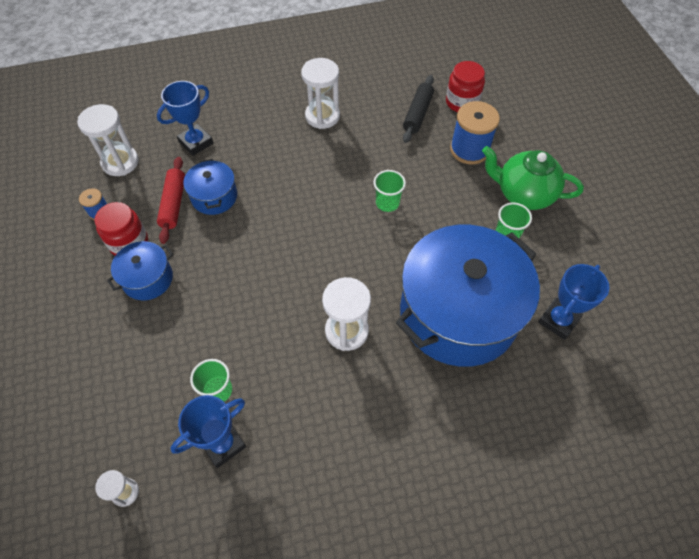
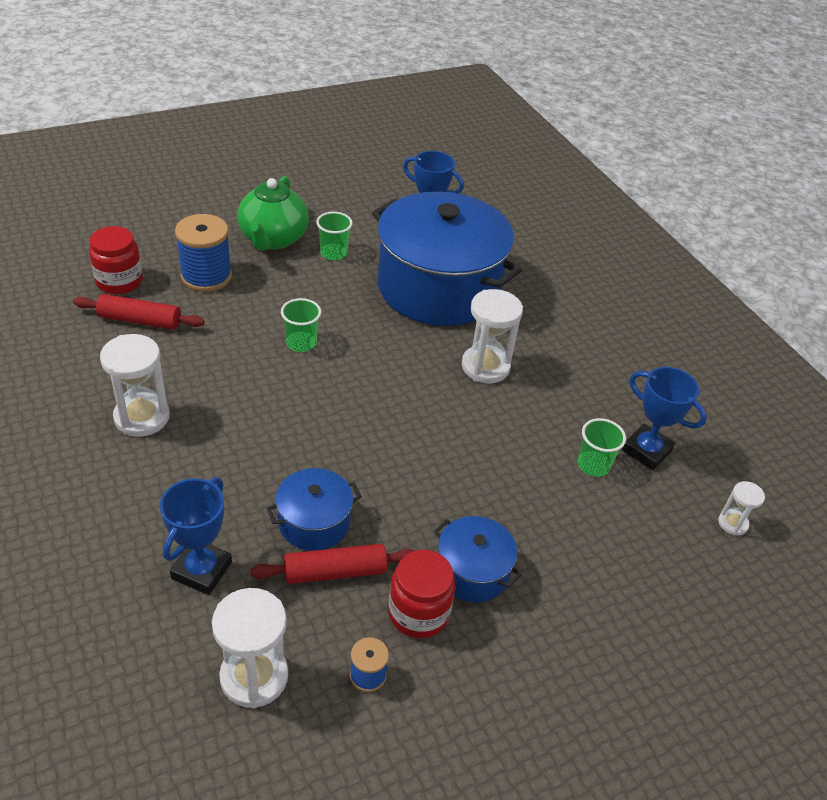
camera: 105 degrees left, 15 degrees down
blue trophy [157,81,213,156] -> blue trophy turned 75 degrees clockwise [160,477,232,595]
black rolling pin [403,75,434,143] -> red rolling pin [73,294,205,330]

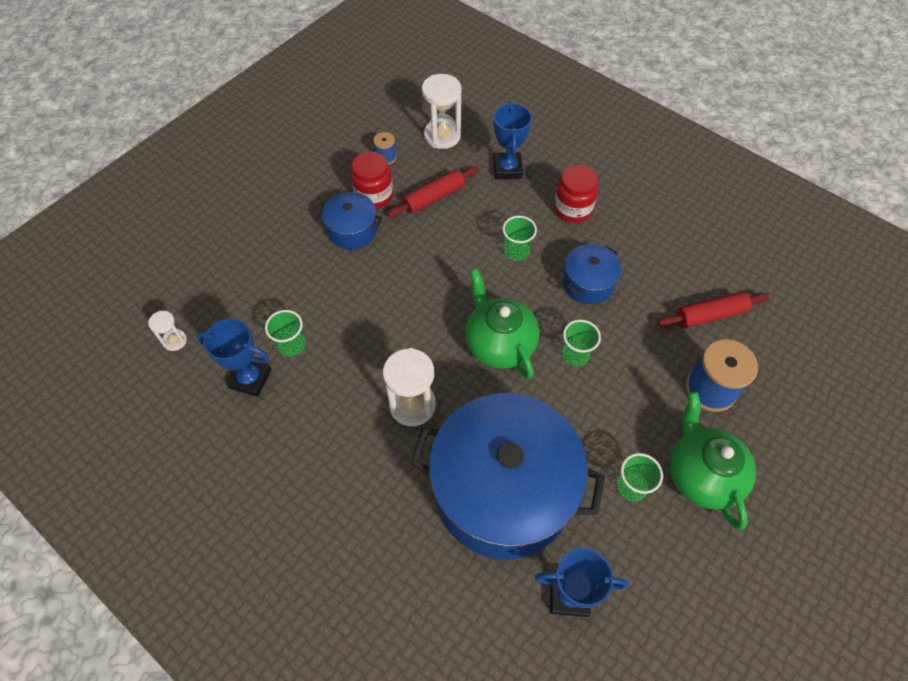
camera: 160 degrees right, 15 degrees up
red jar [89,226,143,294] -> red jar moved to [554,165,599,223]
white hourglass [100,334,169,437] -> none
blue pot [266,468,362,551] -> blue pot moved to [563,244,621,304]
none -> green teapot [465,268,539,379]
none -> green cup [502,216,537,261]

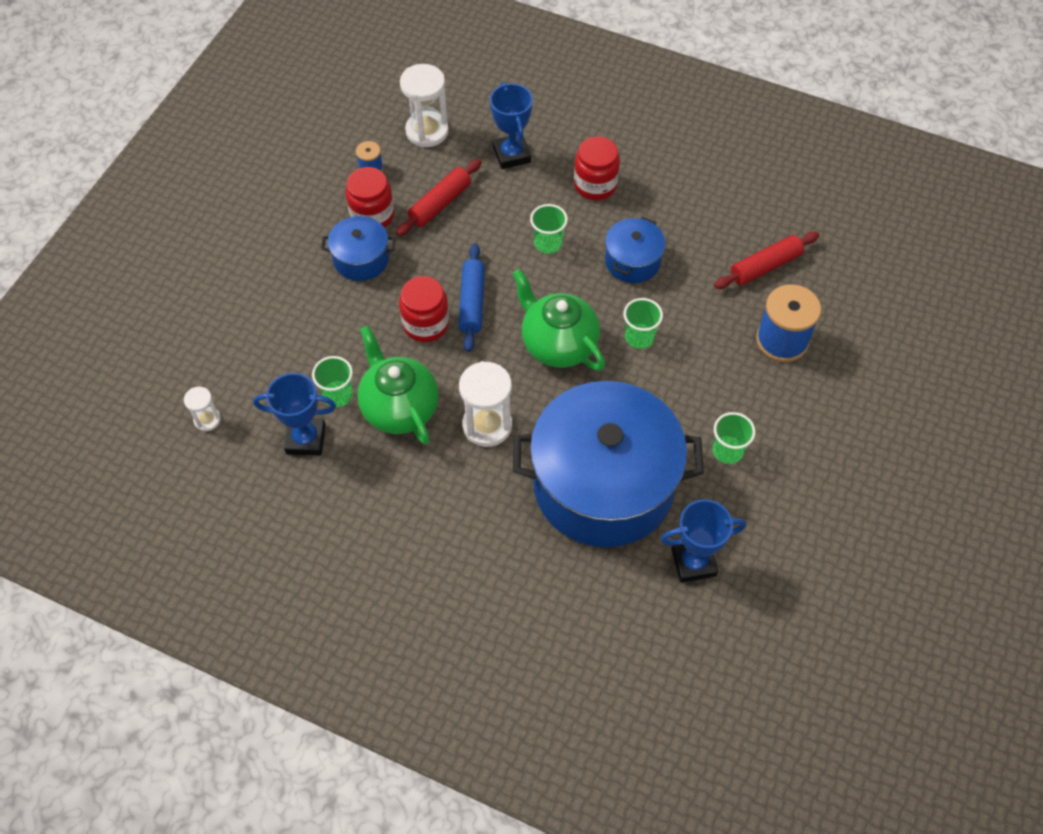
camera: 15 degrees left, 0 degrees up
green teapot [670,391,756,530] -> green teapot moved to [357,326,439,444]
none -> red jar [399,276,449,342]
none -> blue rolling pin [458,243,485,352]

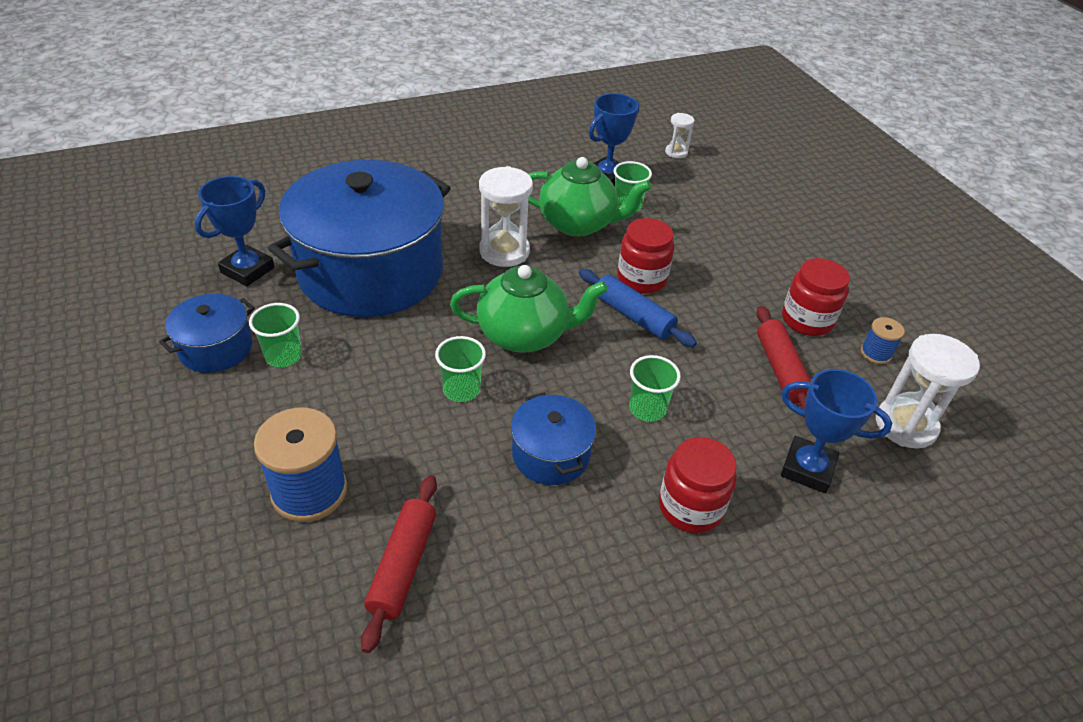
camera: 130 degrees right, 15 degrees down
blue pot [321,216,395,281] -> blue pot moved to [159,294,255,373]

